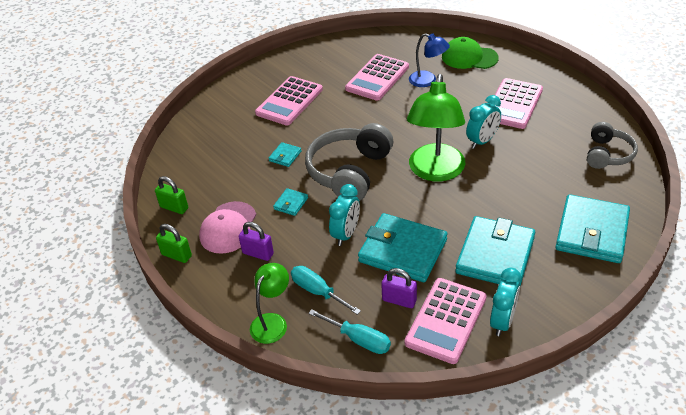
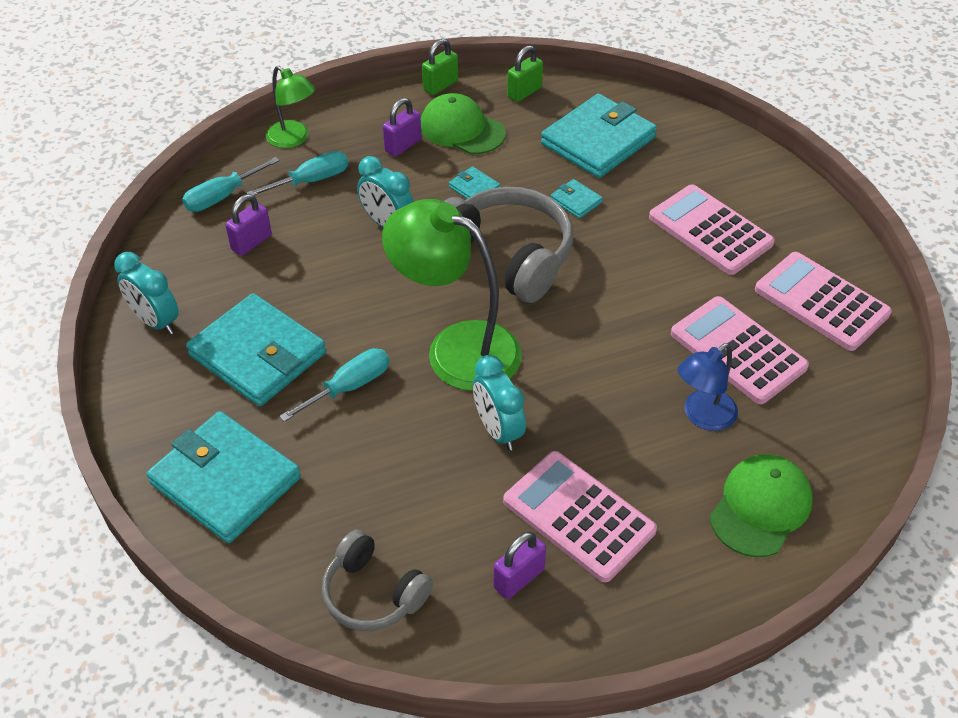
camera: 105 degrees right, 5 degrees up
pink cap [199,201,256,254] -> green cap [421,93,506,154]
turquoise wallet [358,213,447,282] -> turquoise wallet moved to [541,94,657,178]
pink calculator [405,278,487,364] -> pink calculator moved to [755,252,892,351]
none -> turquoise screwdriver [279,348,389,422]
none -> purple padlock [493,532,546,599]

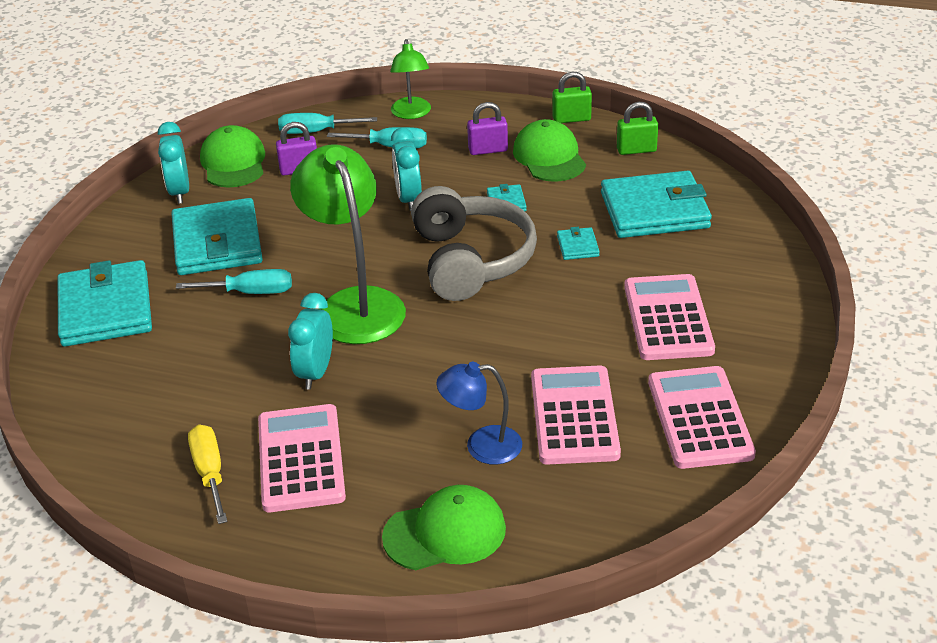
camera: 40 degrees right, 10 degrees down
grey headphones [322,530,433,631] -> none
purple padlock [493,532,546,599] -> yellow screwdriver [188,424,228,524]
none -> green cap [200,125,265,188]

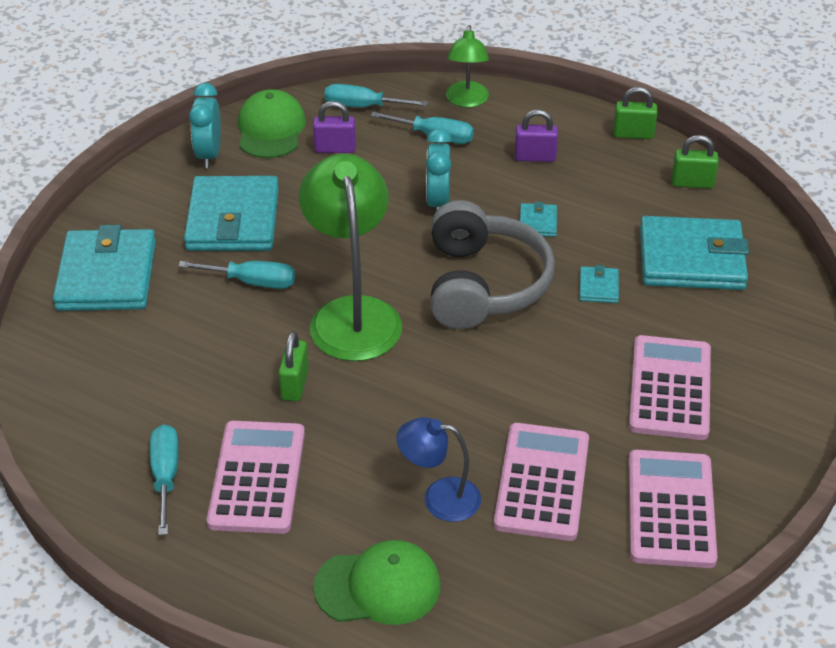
camera: 10 degrees right, 5 degrees up
yellow screwdriver [188,424,228,524] -> turquoise screwdriver [150,424,179,535]
turquoise clock [288,293,333,390] -> green padlock [279,331,309,401]
green cap [513,119,586,182] -> none

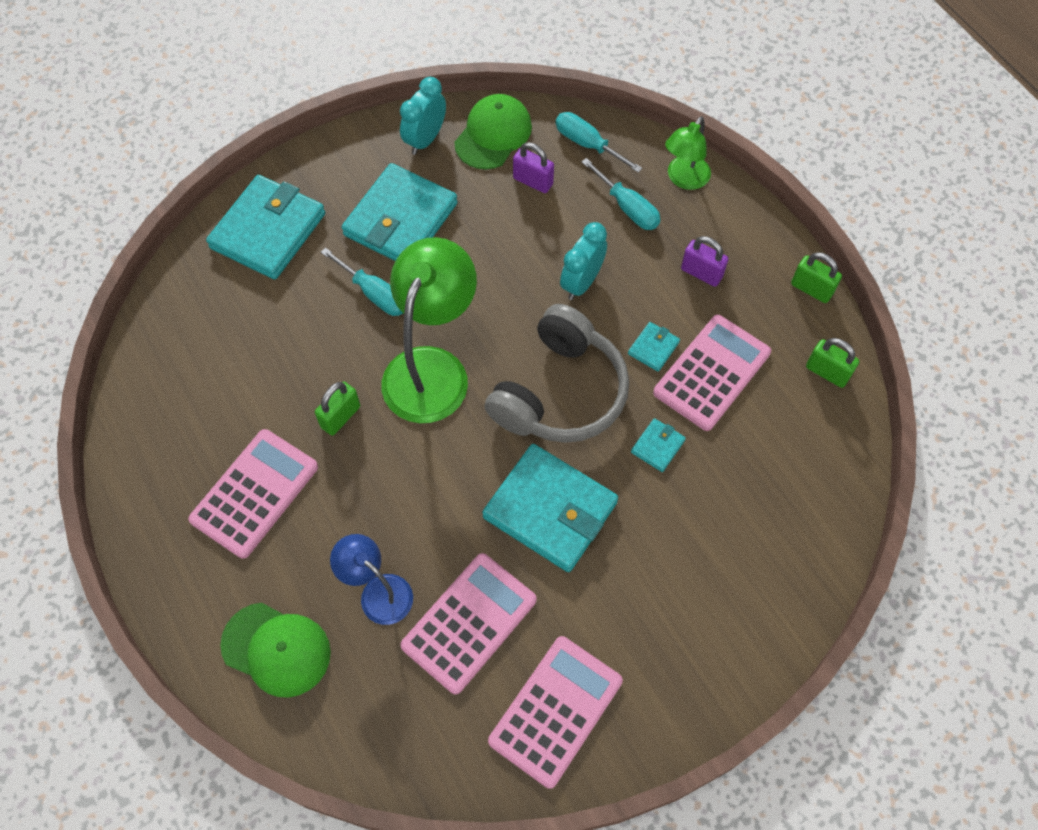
camera: 30 degrees right, 20 degrees up
turquoise screwdriver [150,424,179,535] -> none
pink calculator [629,335,711,440] -> pink calculator moved to [653,315,771,431]
turquoise wallet [640,216,749,290] -> turquoise wallet moved to [482,444,618,572]

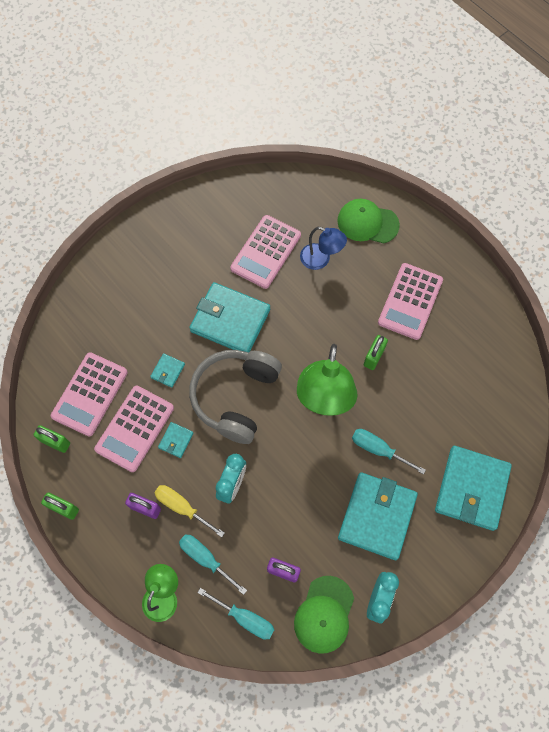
camera: 170 degrees right, 5 degrees up
pink calculator [488,636,623,789] -> pink calculator moved to [51,352,128,436]
none -> yellow screwdriver [155,485,225,537]

